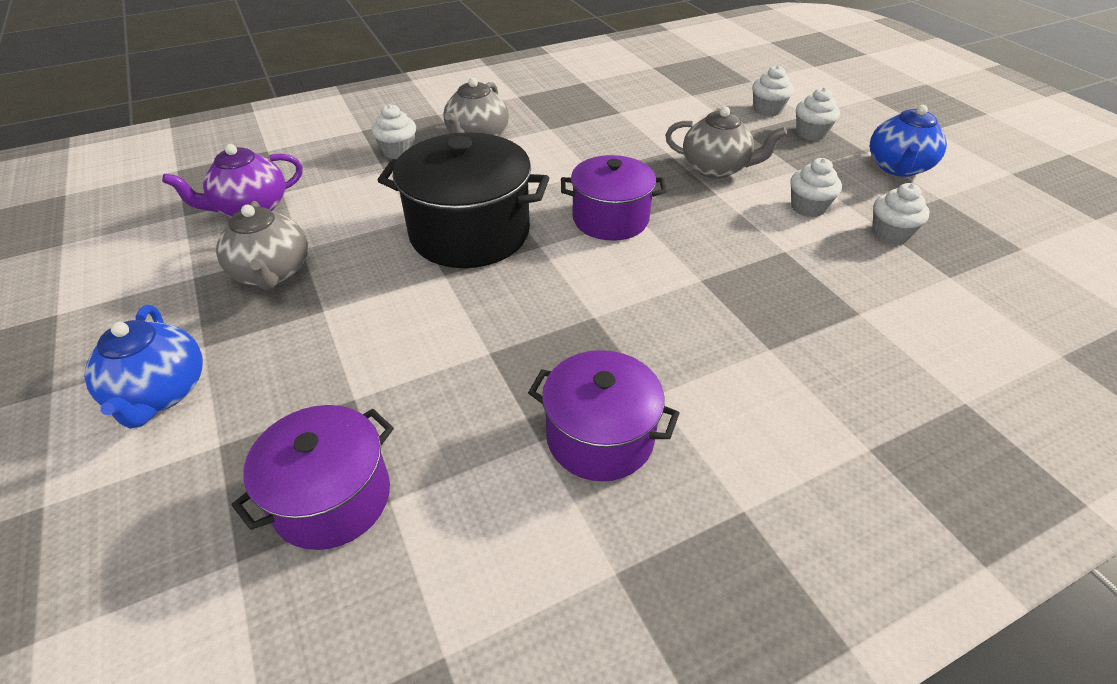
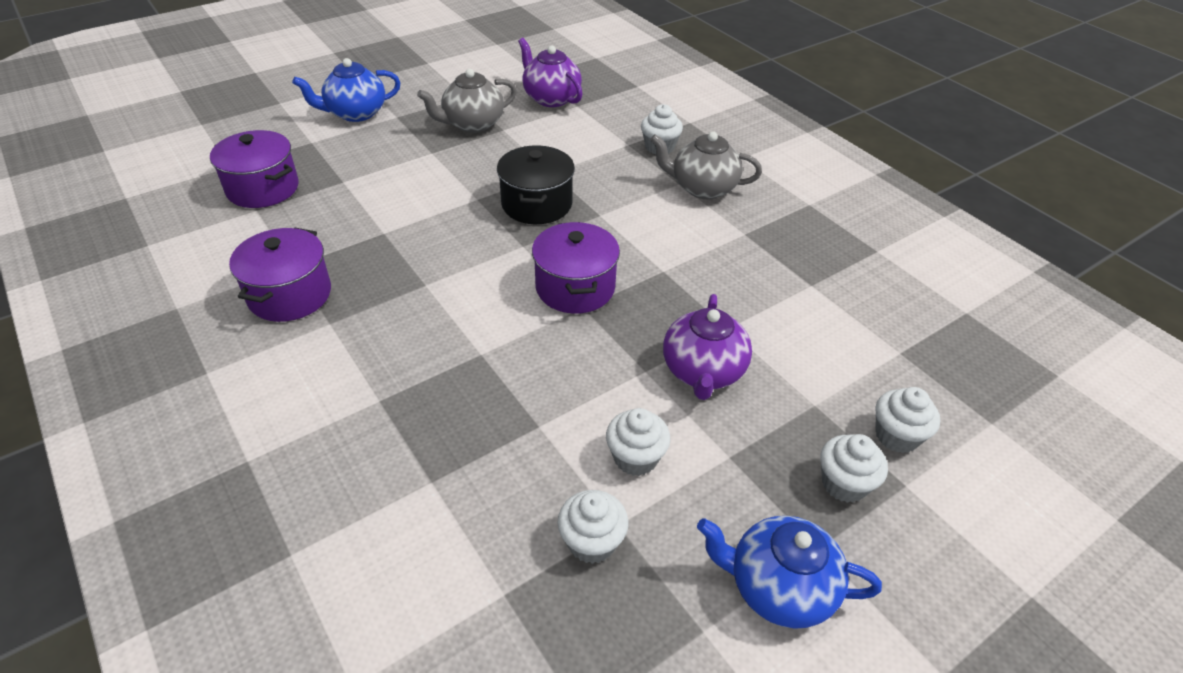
camera: 80 degrees right, 0 degrees up
black pot [377,132,549,268] -> black pot [497,145,575,224], size x0.66
grey teapot [665,106,787,179] -> purple teapot [663,294,752,400]

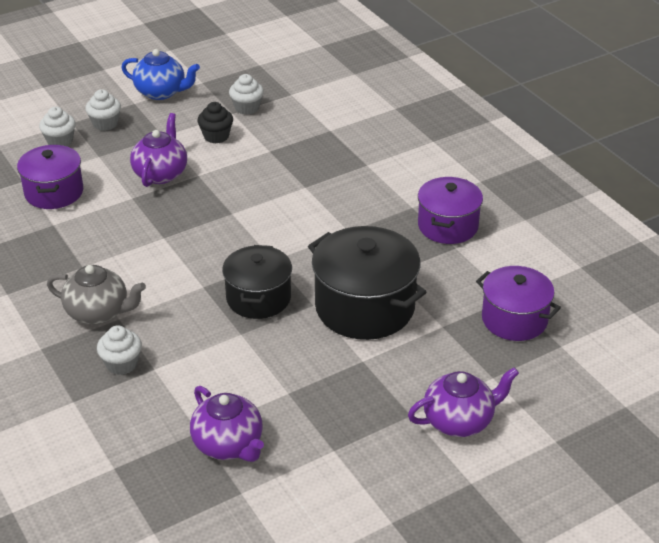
camera: 175 degrees left, 5 degrees down
blue teapot [292,58,400,122] -> purple teapot [408,367,519,437]
grey teapot [417,69,517,133] -> none
purple pot [532,222,620,314] -> purple pot moved to [17,145,83,209]
white cupcake [606,408,670,476] -> black cupcake [197,102,233,144]
none -> black pot [308,226,427,340]

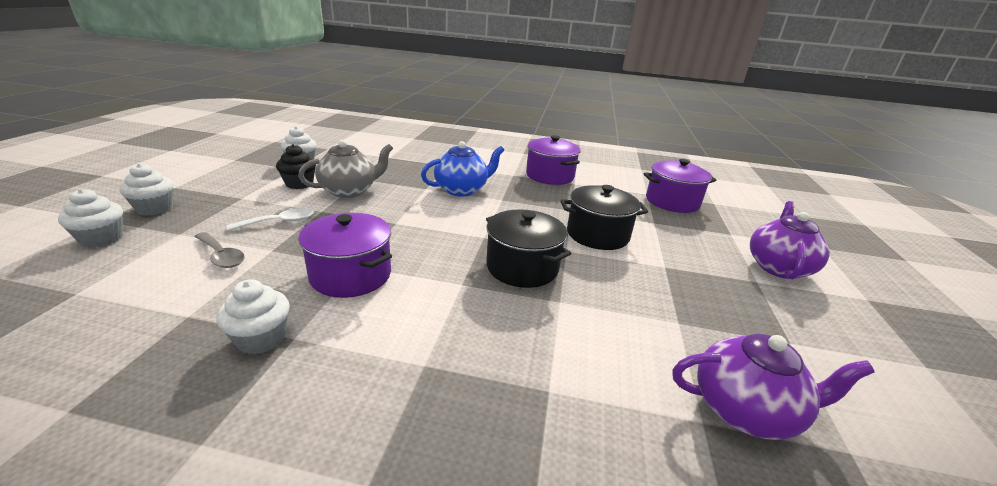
camera: 50 degrees left, 10 degrees down
purple pot [17,145,83,209] -> purple pot moved to [298,213,392,298]
grey teapot [47,265,146,324] -> grey teapot moved to [298,140,393,198]
white cupcake [97,325,142,375] -> white cupcake moved to [217,279,290,354]
blue teapot [121,49,200,100] -> blue teapot moved to [421,141,504,197]
purple teapot [130,113,187,187] -> white spoon [227,208,314,231]
black pot [308,226,427,340] -> black pot [561,185,648,250], size x0.66
none -> grey spoon [194,232,245,268]

